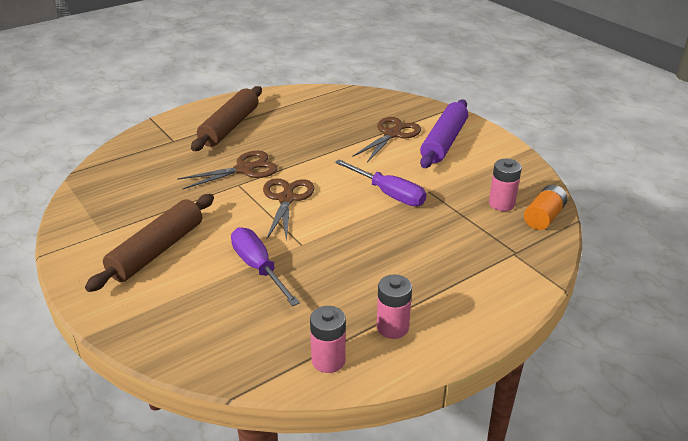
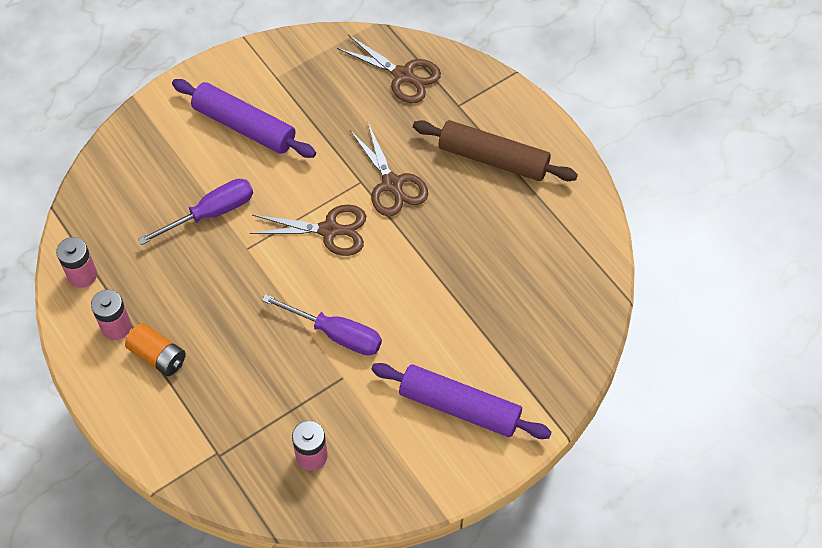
camera: 90 degrees right, 25 degrees up
brown rolling pin [85,194,214,292] -> purple rolling pin [172,79,316,158]
purple screwdriver [335,159,426,206] -> purple screwdriver turned 105 degrees counterclockwise [262,294,382,356]
brown scissors [353,117,421,162] -> brown scissors moved to [337,35,441,103]
orange battery [524,185,568,230] -> orange battery moved to [125,323,186,376]

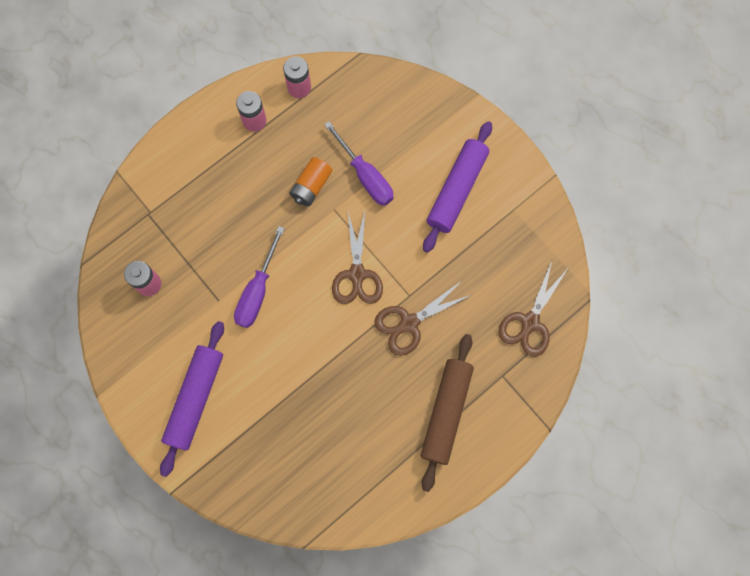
camera: 85 degrees right, 15 degrees up
orange battery [125,323,186,376] -> orange battery moved to [289,157,332,206]

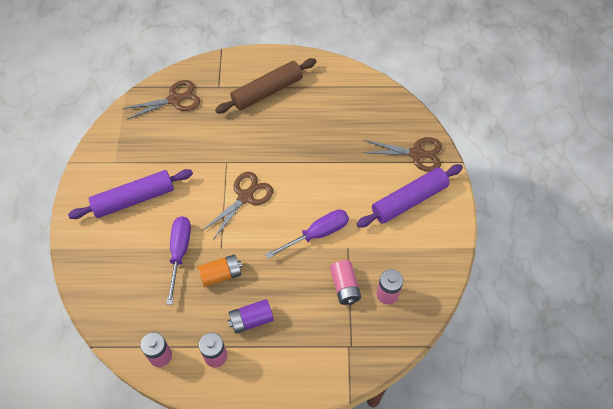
camera: 140 degrees left, 15 degrees down
brown scissors [374,282,471,356] -> brown scissors moved to [362,137,442,172]
none -> purple battery [228,299,274,334]
none -> pink battery [330,260,361,305]

